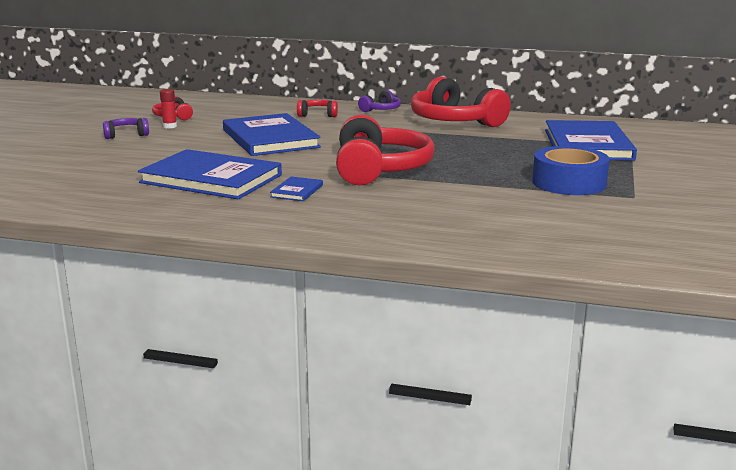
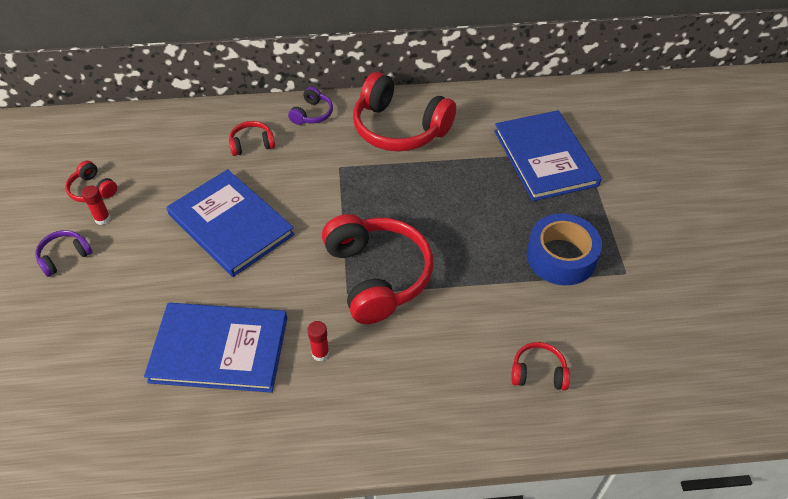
camera: 20 degrees left, 30 degrees up
blue book [270,177,323,201] -> red glue stick [307,321,330,361]
none -> red headphones [511,342,570,390]

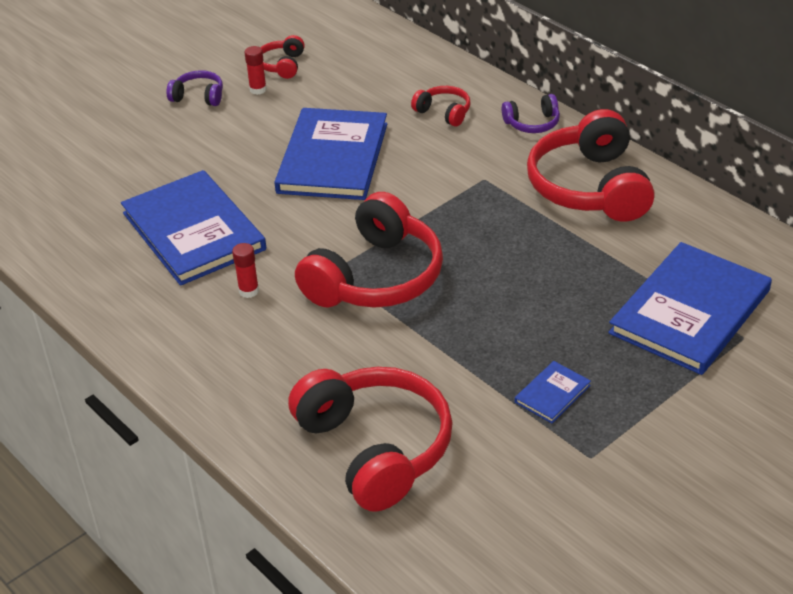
camera: 55 degrees right, 10 degrees down
red headphones [511,342,570,390] -> red headphones [288,367,453,512], size x2.18
blue tape [527,214,602,285] -> blue book [515,361,591,423]

